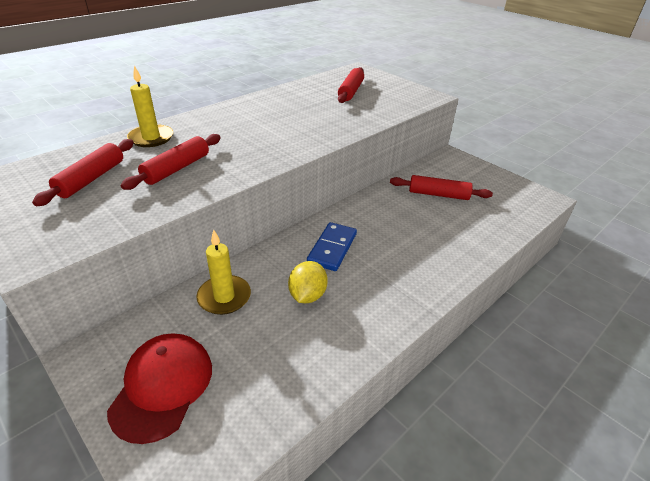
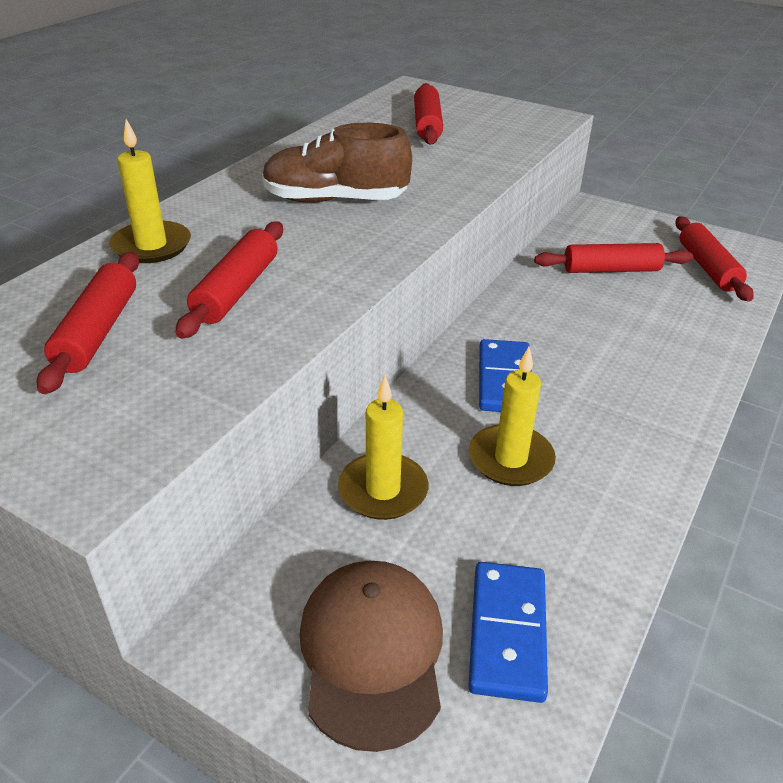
camera: 15 degrees left, 0 degrees up
red cap [107,334,212,444] -> brown cap [299,561,443,752]
yellow lemon [288,261,328,303] -> yellow candle [469,347,556,486]
none -> brown shoe [262,123,412,203]
none -> blue domino [468,562,548,703]
none -> red rolling pin [675,216,754,302]

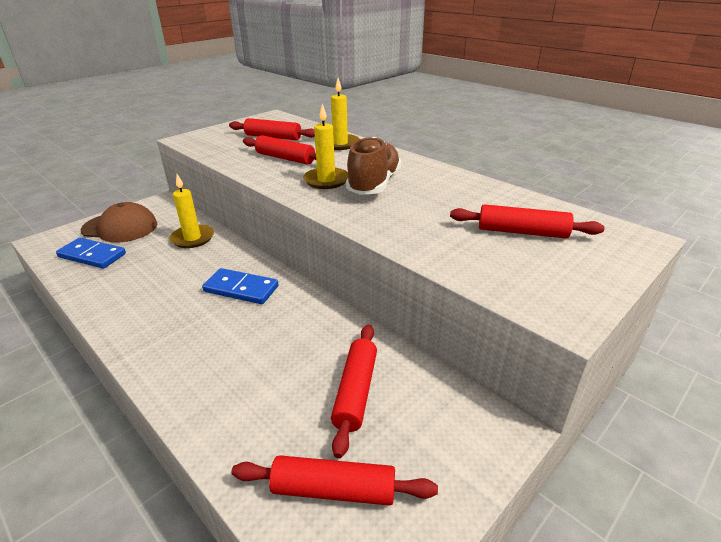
camera: 105 degrees right, 5 degrees down
yellow candle [469,347,556,486] -> yellow candle moved to [303,104,348,189]

